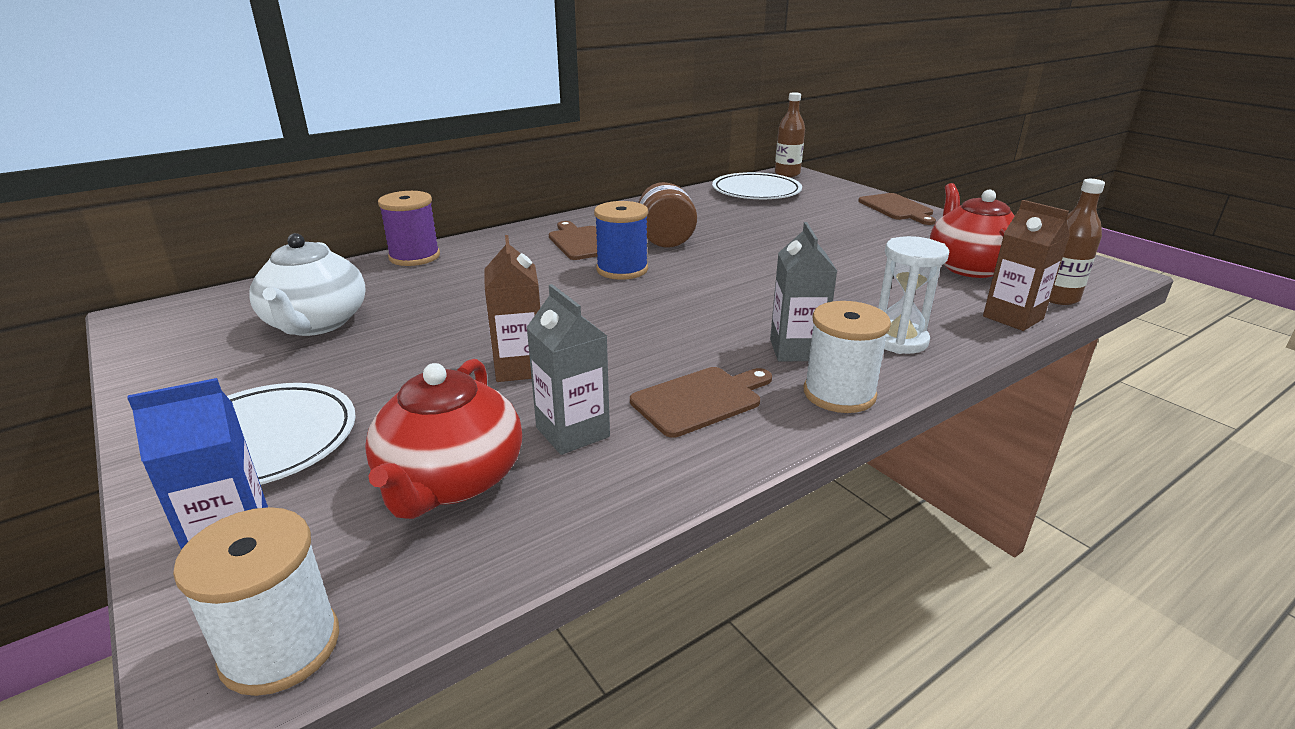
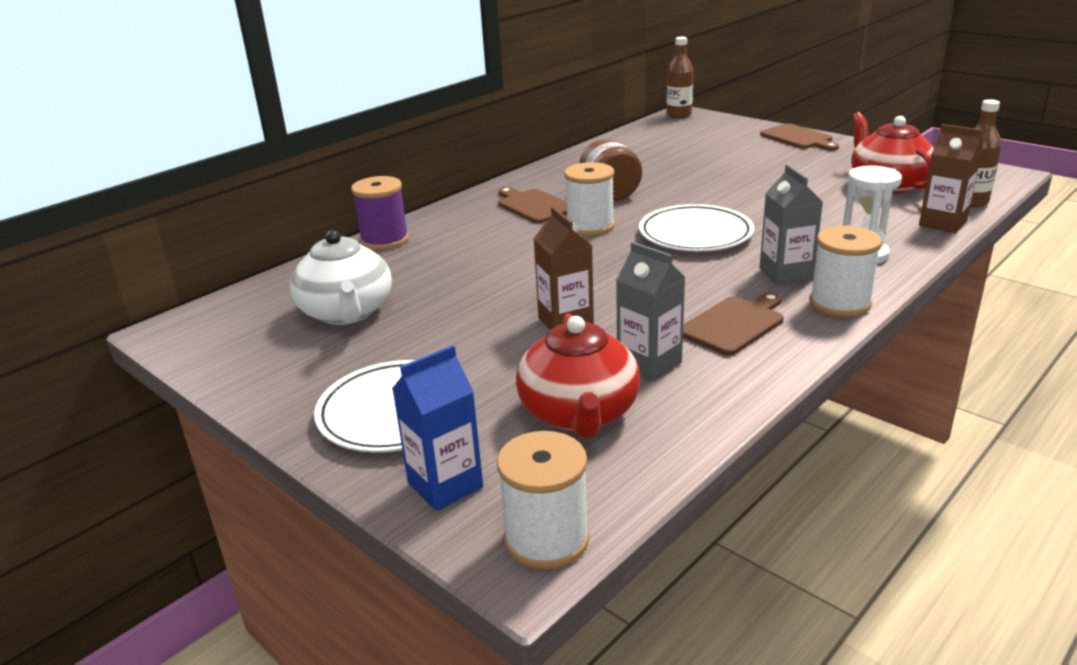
camera: 10 degrees left, 0 degrees up
blue spool [594,201,648,280] -> white spool [564,162,615,236]
white plate [712,172,802,199] -> white plate moved to [639,204,754,251]

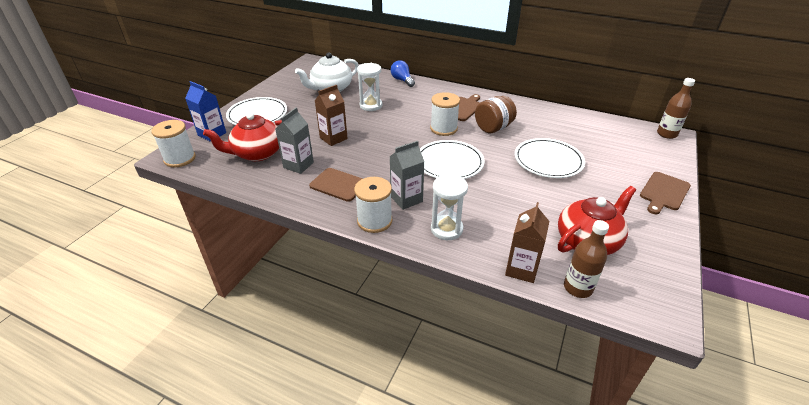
camera: 70 degrees right, 10 degrees up
purple spool [351,176,409,250] -> blue light bulb [391,60,415,87]
none -> white hourglass [357,63,382,111]
none -> white plate [515,138,585,178]

